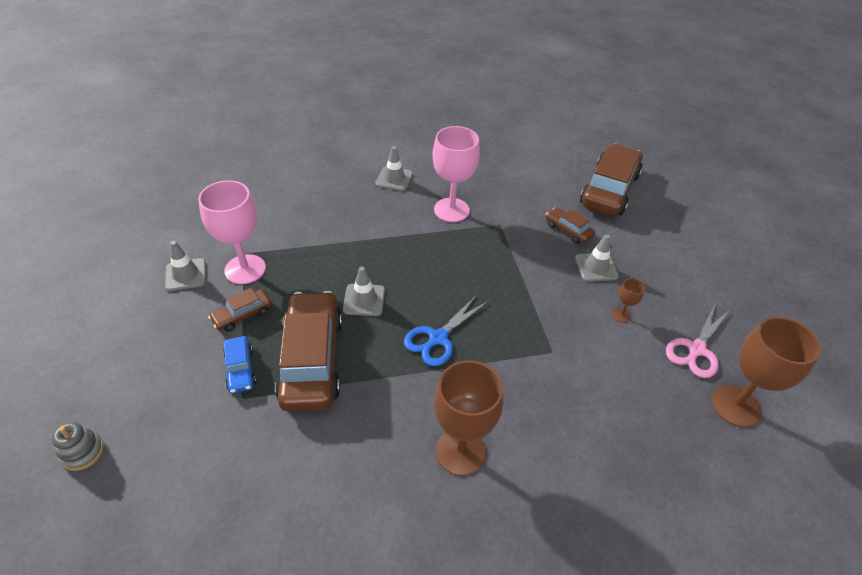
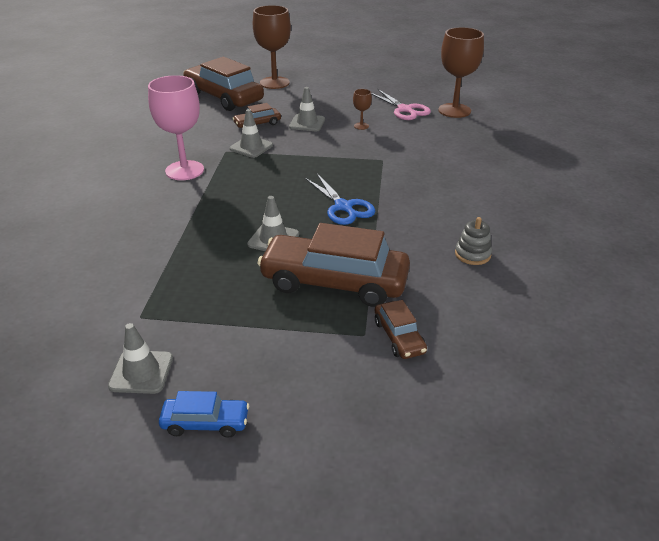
camera: 70 degrees left, 10 degrees down
grey stacking toy [52,422,104,471] -> grey stacking toy moved to [455,217,492,265]
pink goblet [198,180,266,284] -> none
brown car [208,288,272,332] -> brown car moved to [375,300,427,359]
blue car [223,336,256,394] -> blue car moved to [159,391,249,438]
grey traffic cone [375,146,413,191] -> grey traffic cone moved to [229,109,273,158]
brown goblet [434,360,503,476] -> brown goblet moved to [253,5,291,89]

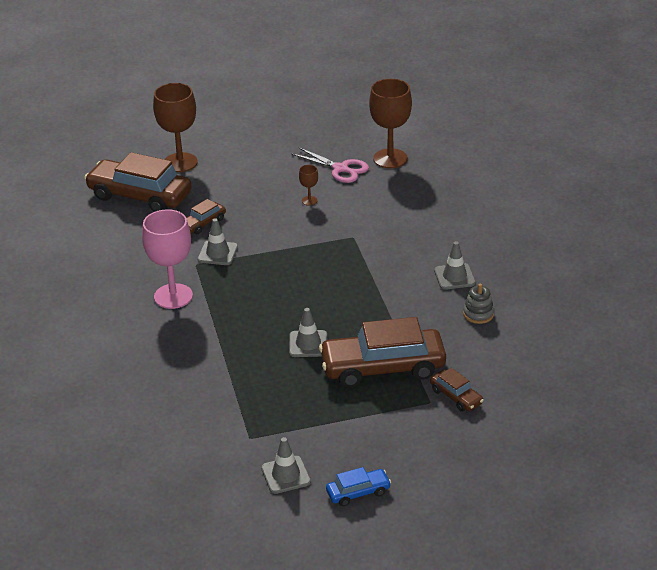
camera: 20 degrees left, 0 degrees up
grey traffic cone [289,87,325,131] -> grey traffic cone moved to [434,241,476,290]
blue scissors [305,174,375,225] -> none

